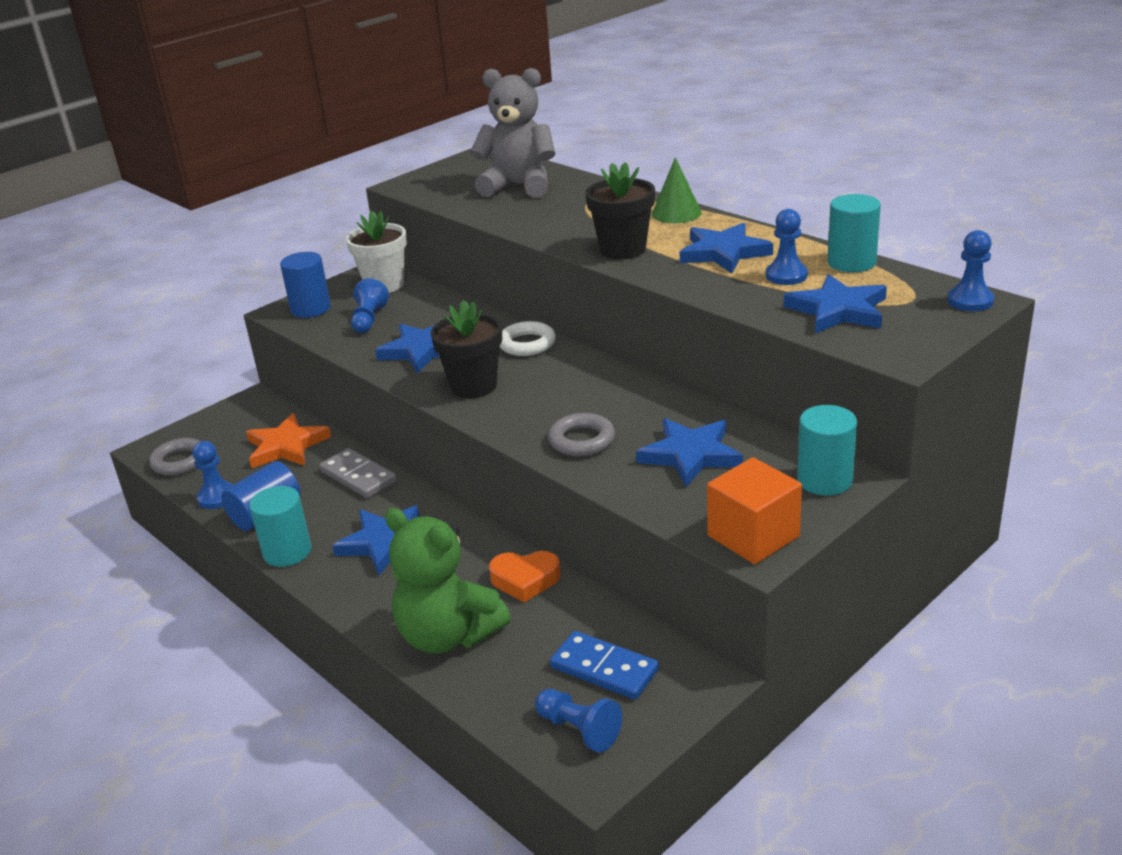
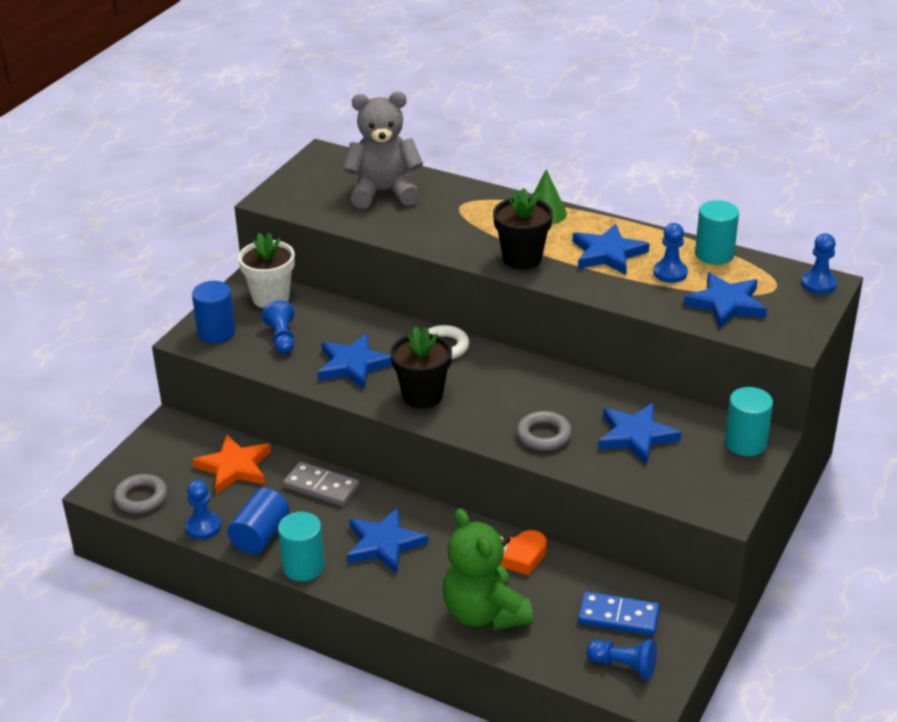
camera: 20 degrees left, 5 degrees up
green teddy bear [385,508,511,654] -> green teddy bear turned 45 degrees clockwise [443,508,533,631]
orange cube [707,457,802,564] -> none

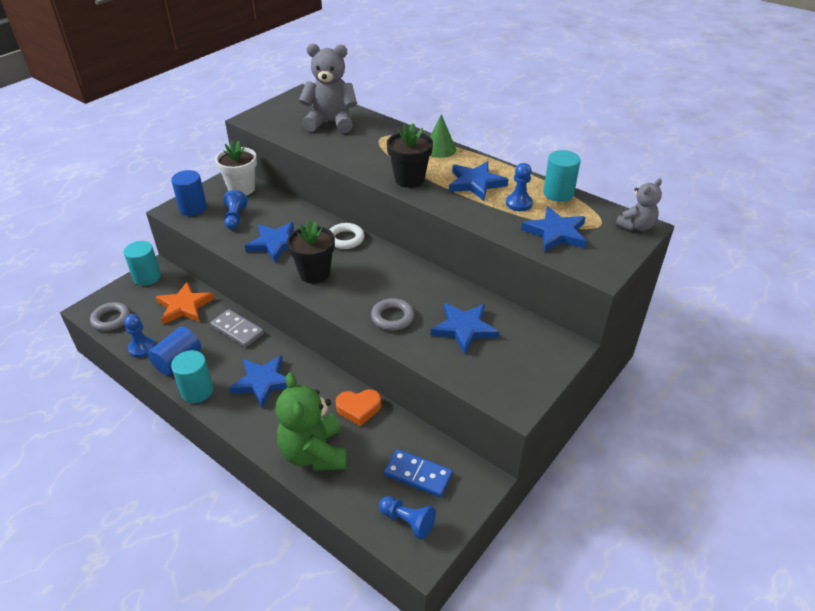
camera: 10 degrees right, 5 degrees up
turquoise cylinder [725,387,773,456] -> turquoise cylinder moved to [124,241,161,286]
blue pawn [801,233,837,294] -> grey teddy bear [615,179,662,231]

